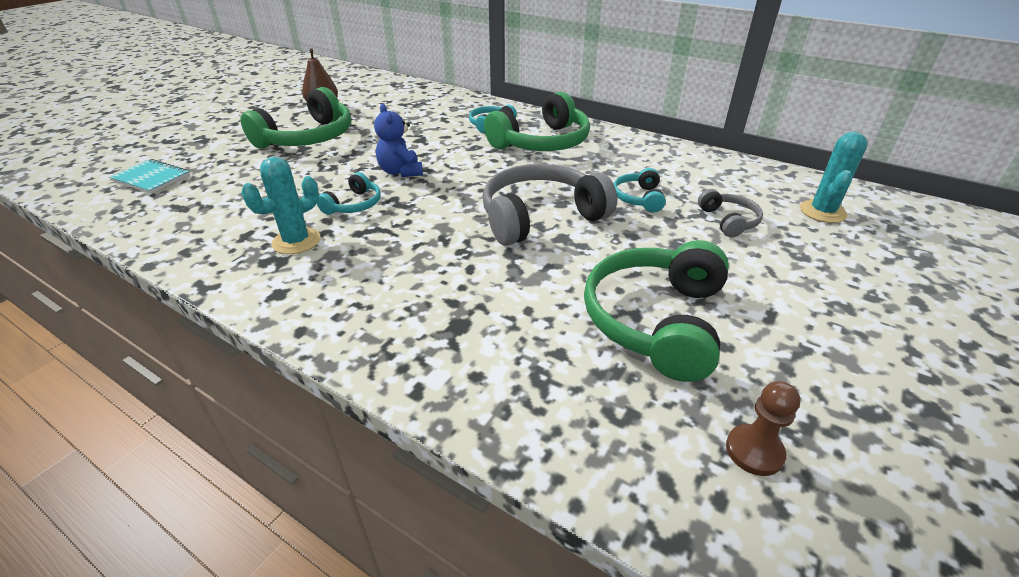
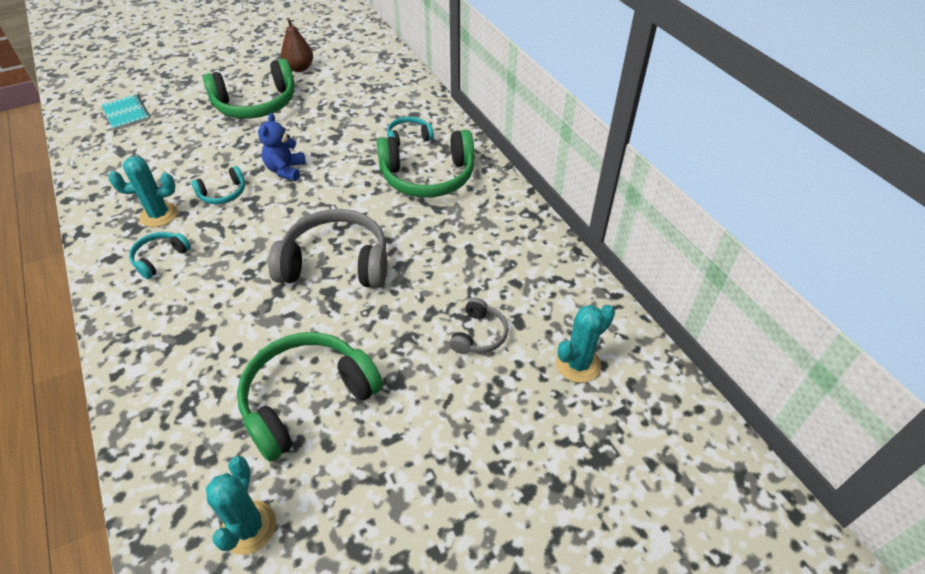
camera: 30 degrees right, 10 degrees up
turquoise headphones [614,168,666,212] -> turquoise headphones moved to [129,232,191,279]
brown pawn [726,381,800,476] -> turquoise cactus [206,456,276,555]

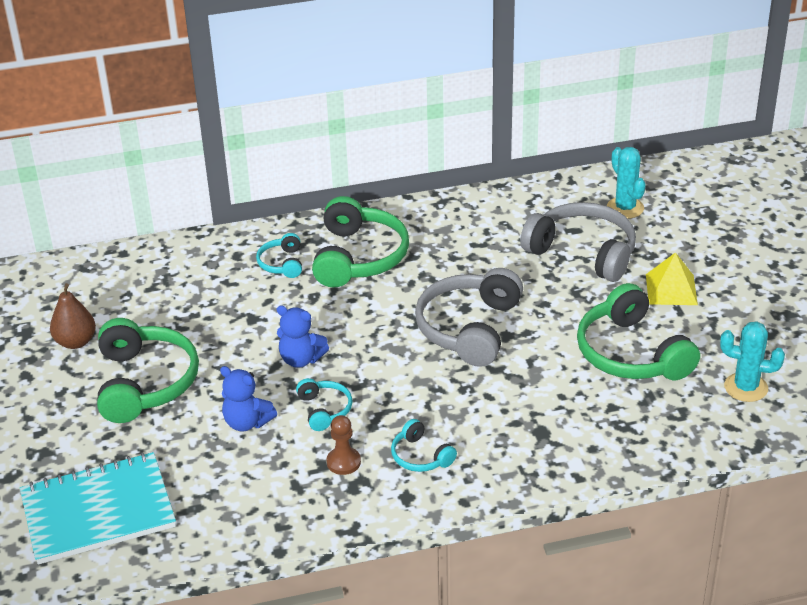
camera: 75 degrees left, 10 degrees down
turquoise notebook [101,94,150,131] -> turquoise notebook [20,452,176,565], size x1.93
turquoise cactus [109,156,178,227] -> brown pawn [326,415,361,475]
grey headphones [449,297,508,354] -> grey headphones [520,202,636,282], size x2.02
none -> blue teddy bear [220,366,277,432]
none -> yellow pyramid [646,252,698,305]

